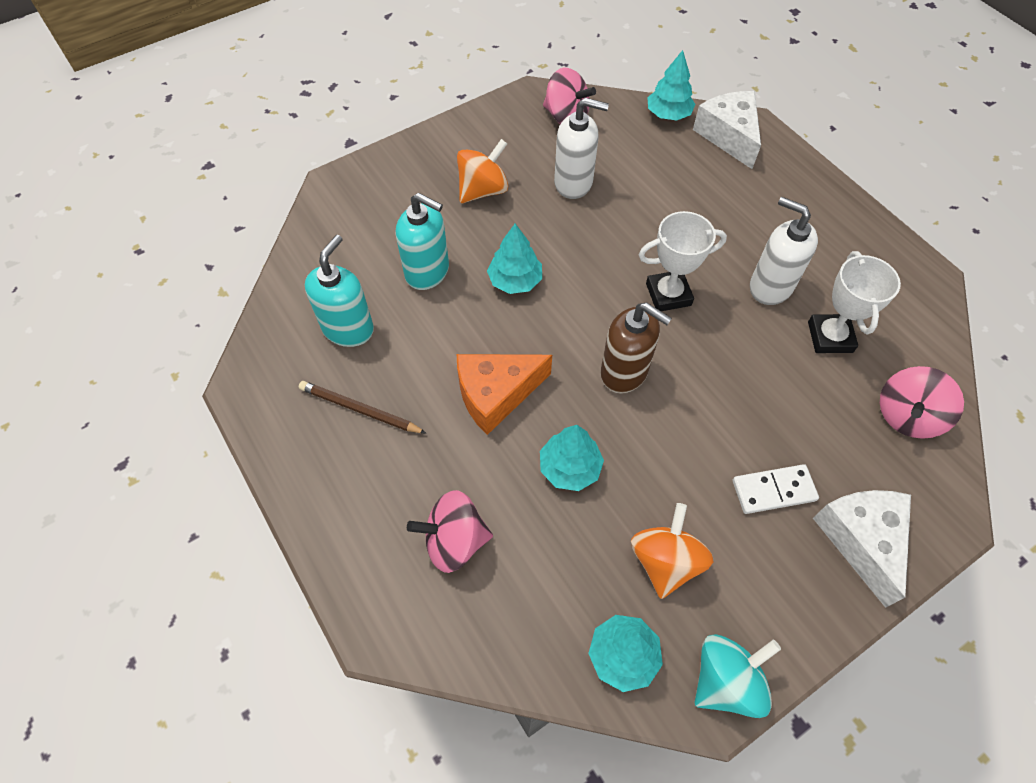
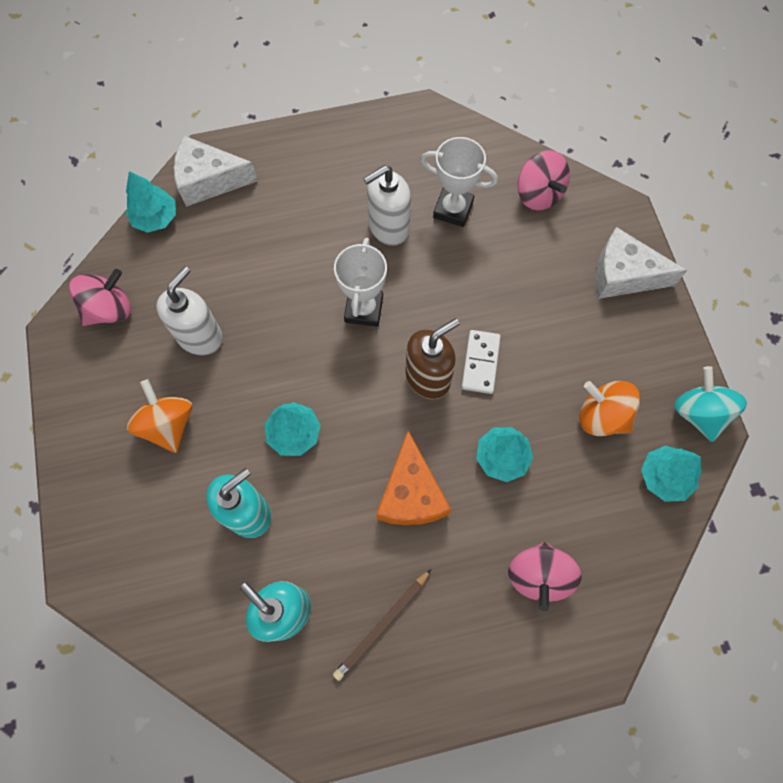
camera: 70 degrees left, 10 degrees up
white domino [733,464,819,514] -> white domino moved to [461,330,501,394]

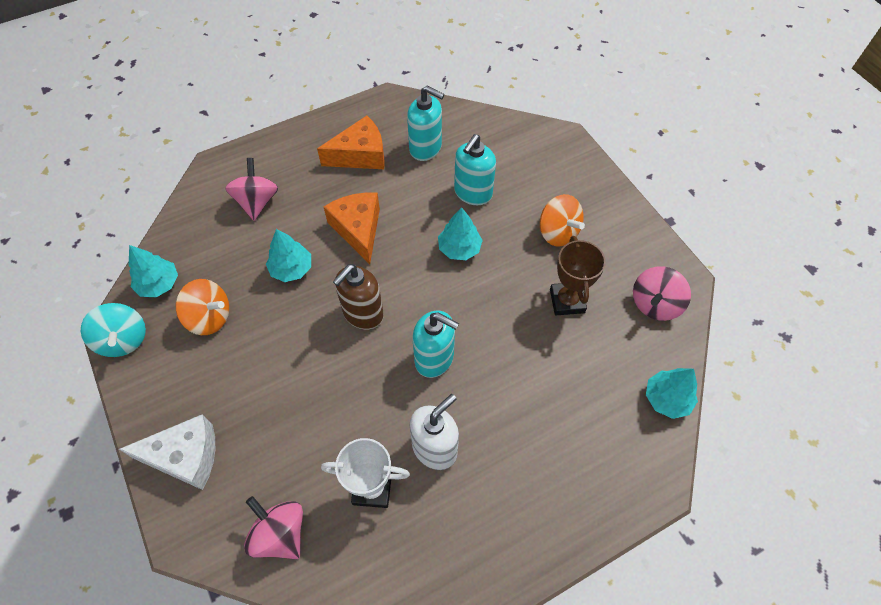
camera: 165 degrees right, 10 degrees down
white soap dispenser [156,266,223,355] -> brown trophy [550,236,606,315]
white cheese [174,136,258,207] -> none
brown pencil [333,569,431,681] -> orange cheese [317,116,385,169]
white trophy [334,238,387,327] -> turquoise soap dispenser [413,310,459,378]
white domino [461,330,501,394] -> none

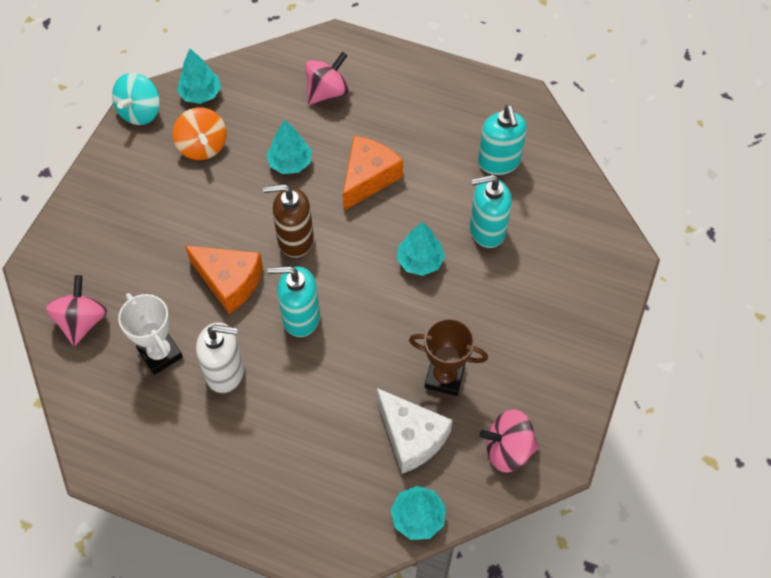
camera: 50 degrees right, 0 degrees up
white cheese [119,414,215,490] -> white cheese moved to [377,388,453,474]
orange cheese [317,116,385,169] -> orange cheese moved to [185,246,263,314]
turquoise soap dispenser [413,310,459,378] -> turquoise soap dispenser turned 105 degrees clockwise [267,266,320,337]
orange spinning top [540,194,585,247] -> none
brown trophy [550,236,606,315] -> brown trophy turned 60 degrees clockwise [409,318,488,396]

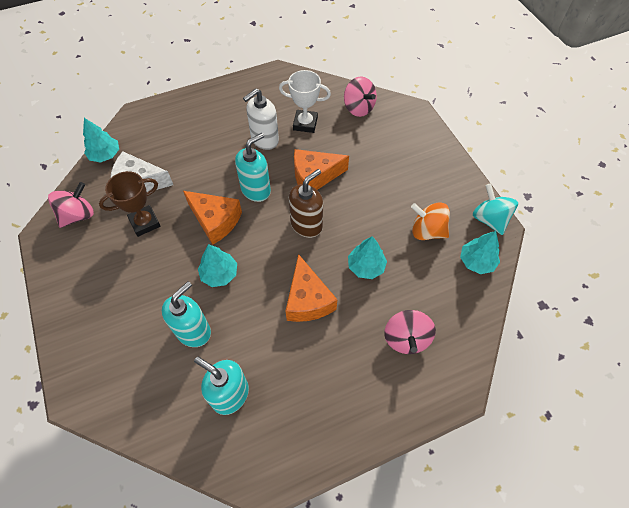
camera: 135 degrees right, 0 degrees up
none -> orange cheese [183,191,242,245]

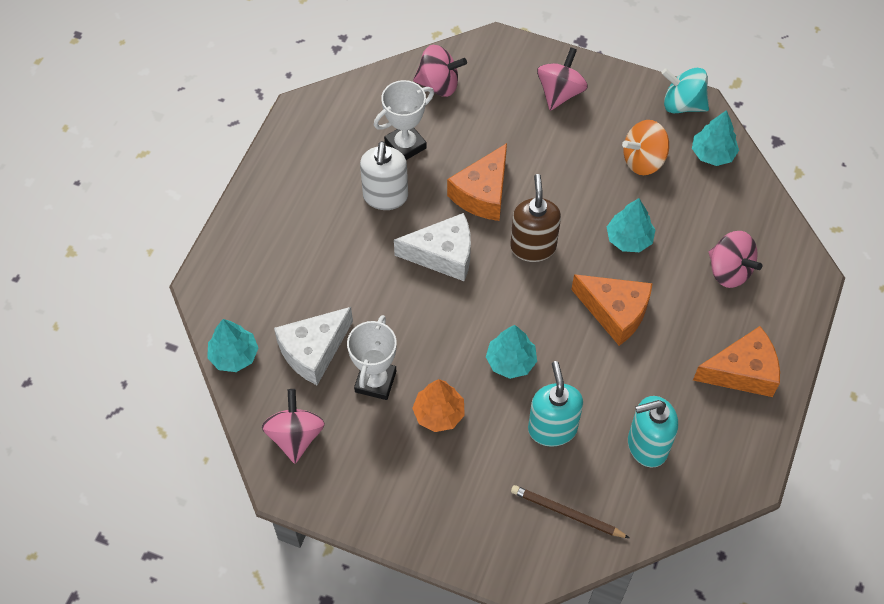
camera: 45 degrees left, 0 degrees up
brown trophy [99,171,161,237] -> white trophy [347,315,397,400]
orange cheese [183,191,242,245] -> orange cheese moved to [693,326,780,397]
turquoise soap dispenser [235,133,271,202] -> white cheese [394,213,471,281]
none -> orange tree [412,379,465,432]
none -> brown pencil [511,485,629,538]
none -> pink spinning top [537,47,588,111]

